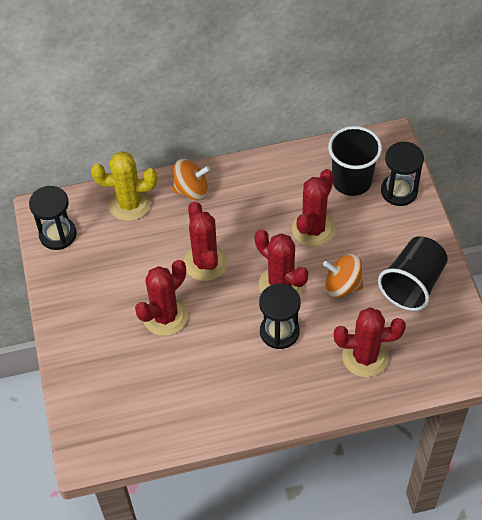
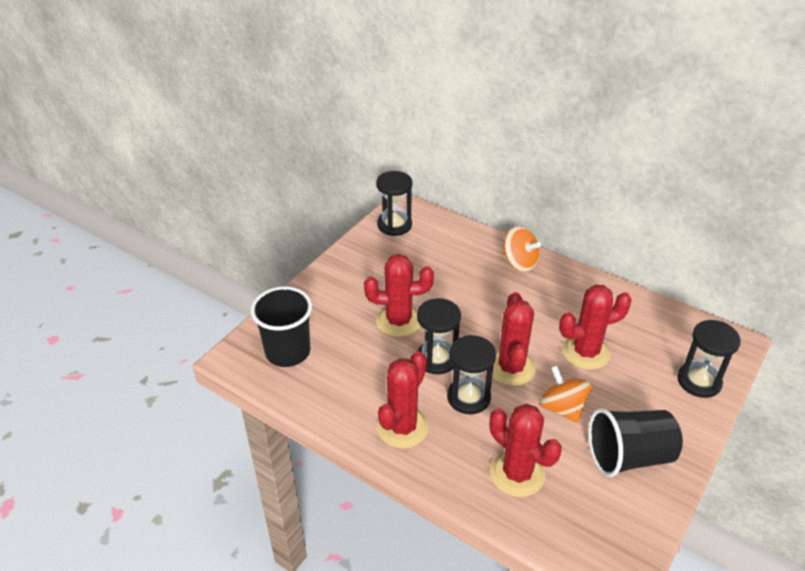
camera: 45 degrees right, 15 degrees down
yellow cactus [91,151,157,221] -> none
red cactus [184,201,228,281] -> red cactus moved to [377,351,429,449]
black cup [328,126,382,196] -> black cup moved to [251,287,312,367]
none -> black hourglass [417,298,461,374]

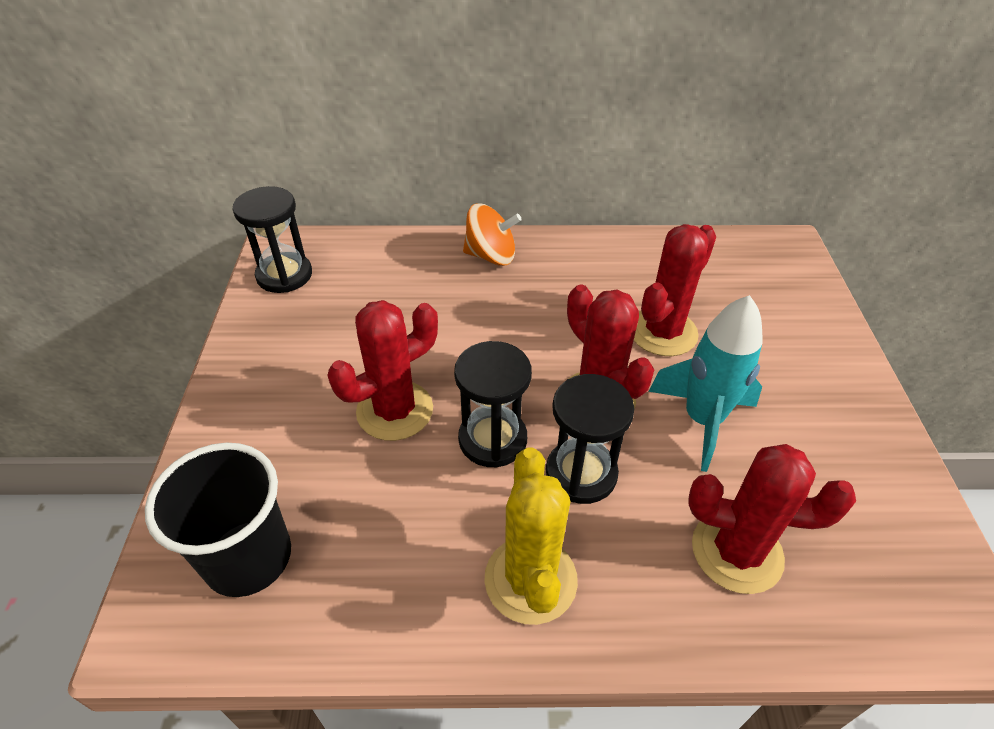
camera: 35 degrees left, 5 degrees up
red cactus [377,351,429,449] -> yellow cactus [484,447,578,625]
orange spinning top [539,365,592,423] -> turquoise rocket [649,295,763,472]
black cup [588,408,683,477] -> none
black hourglass [677,320,741,398] -> none

